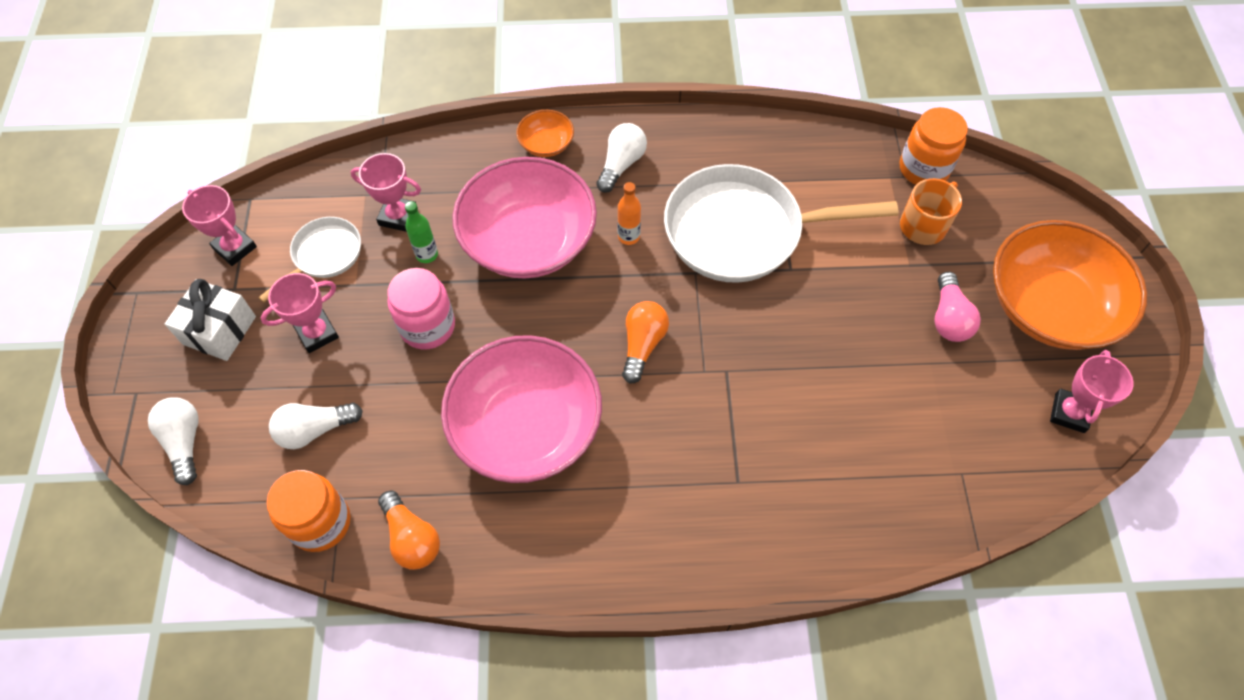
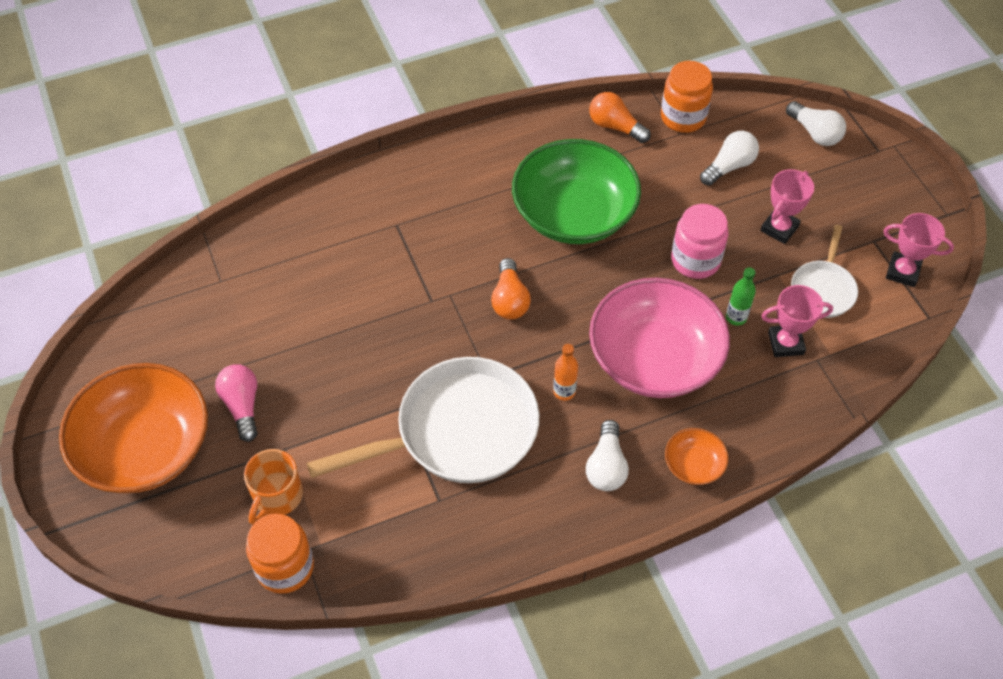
camera: 160 degrees right, 5 degrees down
white gift [165,279,256,361] -> none
pink bowl [441,335,602,483] -> green bowl [512,139,641,244]
pink trophy [1050,350,1134,433] -> none

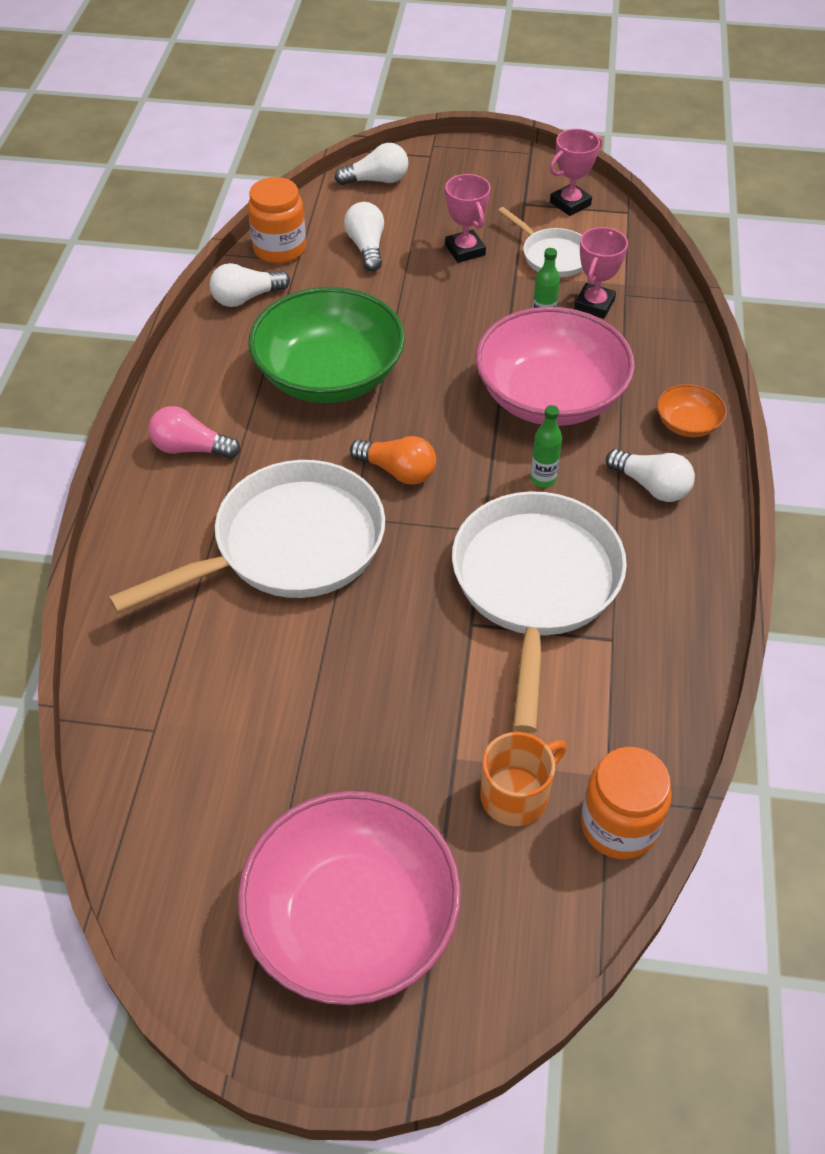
camera: 60 degrees left, 5 degrees down
orange bowl [59,363,208,493] -> pink bowl [238,791,461,1005]
pink light bulb [215,364,258,442] -> pink light bulb moved to [149,406,240,459]
orange mug [244,449,303,525] -> orange mug turned 90 degrees counterclockwise [480,732,567,826]
orange bottle [553,344,578,401] -> green bottle [530,405,562,487]
orange light bulb [589,92,651,143] -> white light bulb [210,263,290,307]
pink jar [671,204,728,279] -> none
none -> white pan [109,460,385,613]

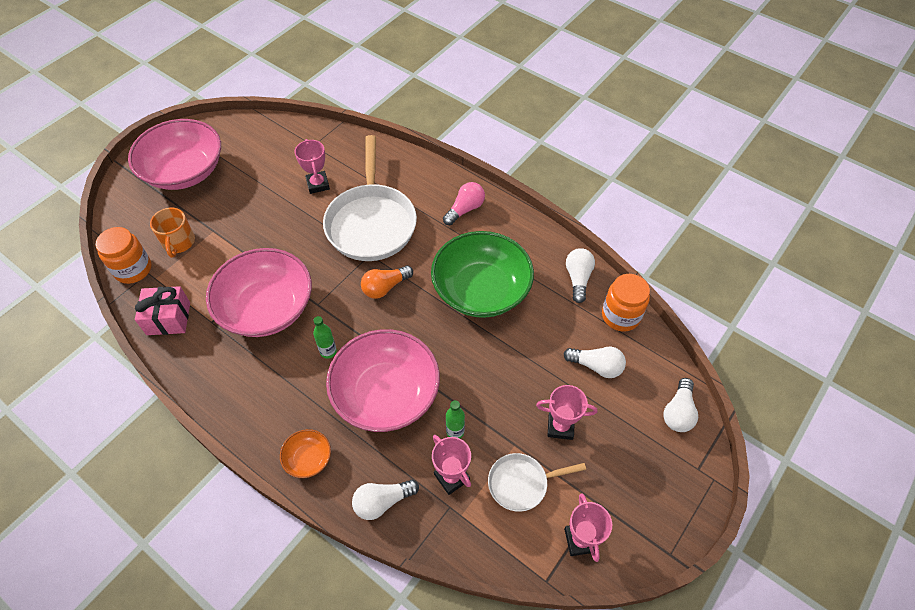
camera: 120 degrees right, 5 degrees up
white pan [452,491,627,733] -> pink bowl [206,248,312,337]
white light bulb [606,449,695,502] -> white light bulb moved to [352,479,419,520]
none -> pink gift [135,286,190,335]
none -> pink trophy [294,139,330,194]

